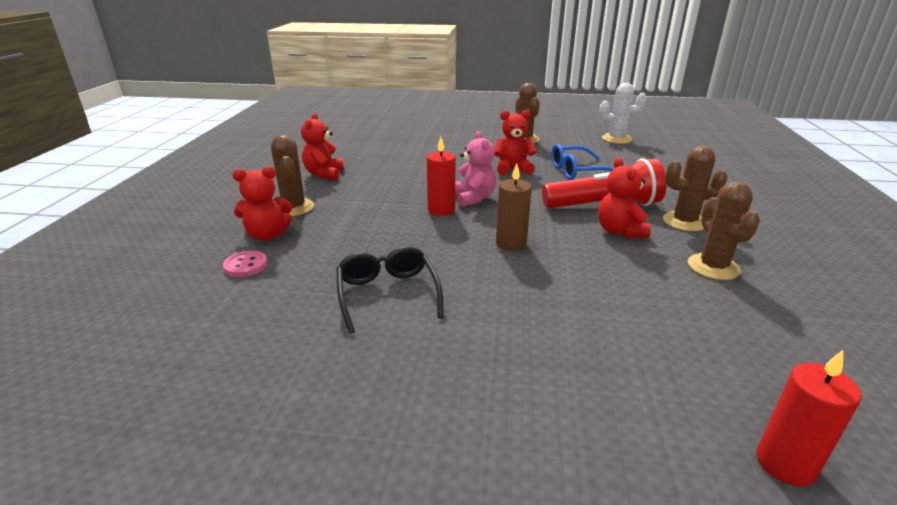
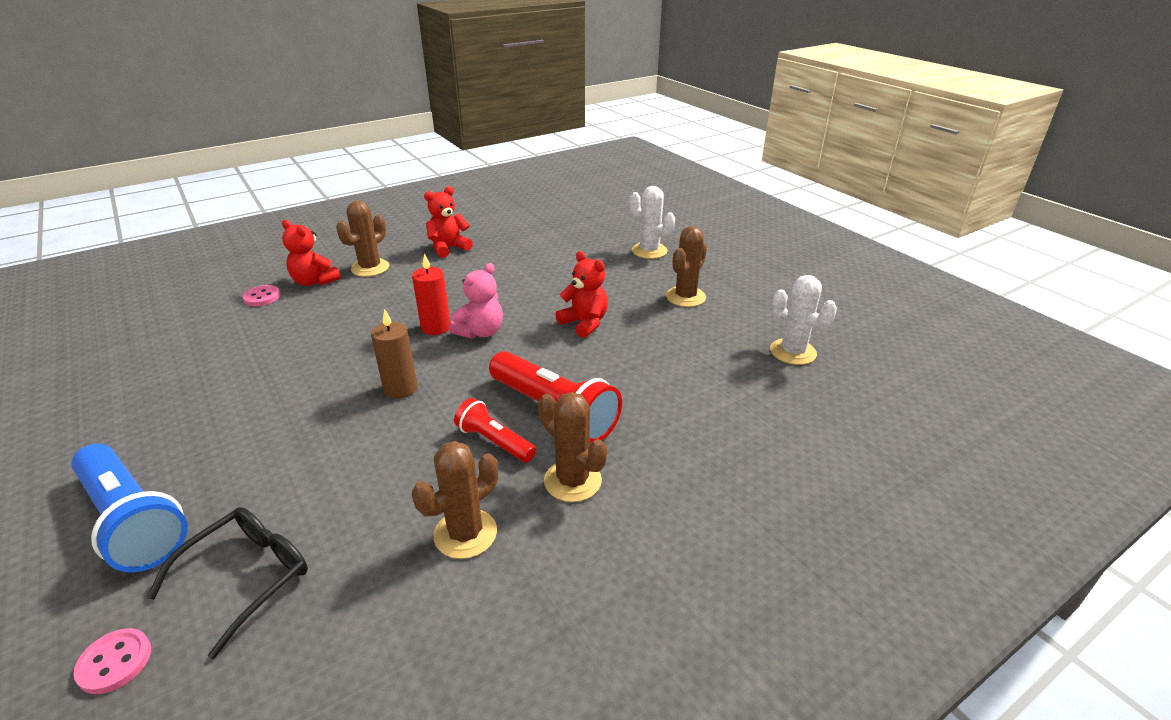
camera: 50 degrees right, 5 degrees up
black glasses [336,246,444,334] -> black glasses moved to [147,507,308,659]
blue glasses [551,144,614,180] -> none
red teddy bear [598,157,651,238] -> red flashlight [454,398,536,463]
red candle [756,350,862,486] -> pink button [73,628,151,694]
none -> blue flashlight [71,444,187,572]
none -> white cactus [630,186,675,259]

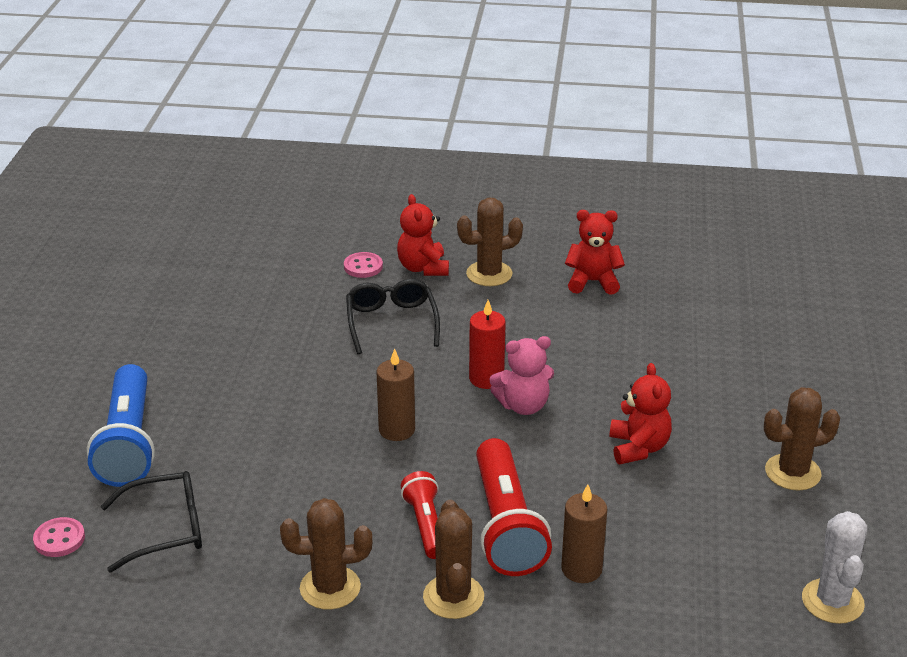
camera: 40 degrees right, 0 degrees up
white cactus [630,186,675,259] -> none
none -> black glasses [346,279,440,354]
none -> brown candle [561,484,607,583]

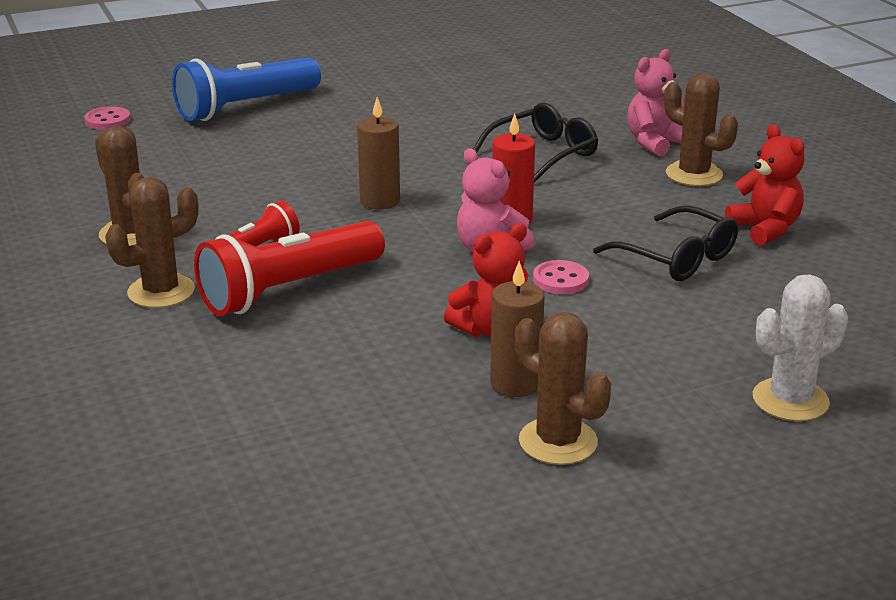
camera: 60 degrees right, 5 degrees down
black glasses [101,471,202,572] -> black glasses moved to [593,205,738,281]
pink button [344,252,383,278] -> pink button moved to [533,260,589,294]
red teddy bear [397,194,449,276] -> pink teddy bear [627,49,684,156]
brown candle [561,484,607,583] -> brown candle moved to [490,261,545,397]
white cactus [802,511,867,624] -> white cactus moved to [753,274,848,421]

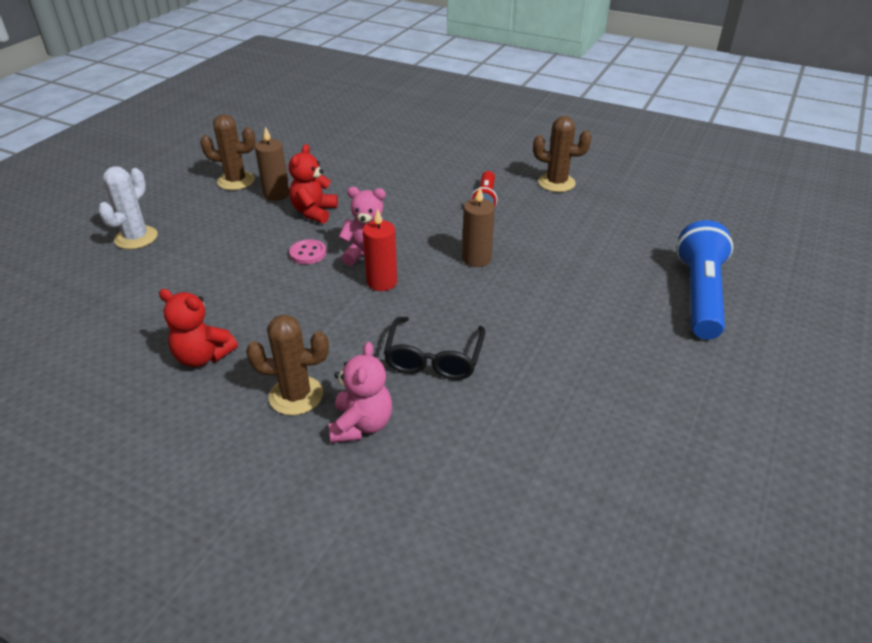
camera: 140 degrees right, 10 degrees up
pink button [84,106,131,130] -> none
brown cactus [105,177,198,308] -> none
red flashlight [194,221,385,316] -> none
black glasses [593,205,738,281] -> none

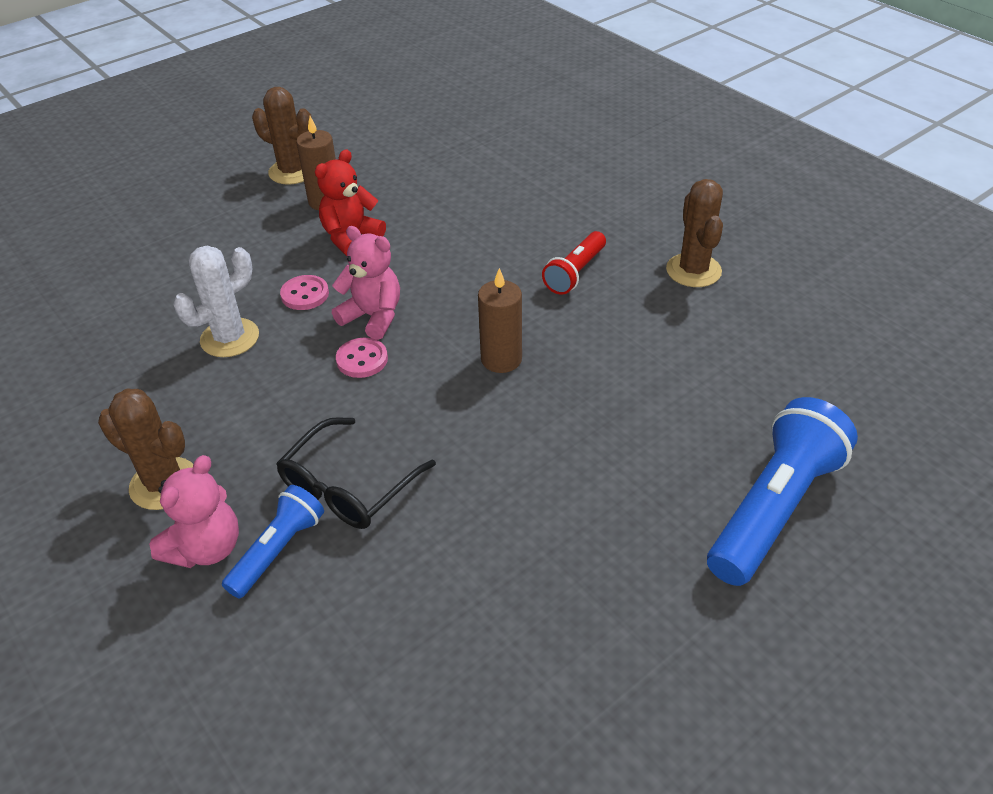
camera: 25 degrees right, 5 degrees up
white cactus [98,166,157,249] -> white cactus moved to [174,245,259,357]
red teddy bear [159,289,238,367] -> none
red candle [363,209,397,291] -> pink button [336,338,388,378]
brown cactus [533,116,592,192] -> brown cactus turned 45 degrees clockwise [666,179,723,287]
none -> blue flashlight [222,485,324,599]

